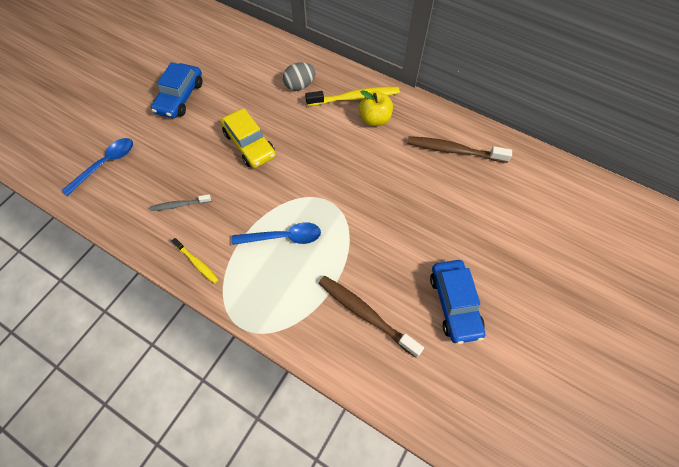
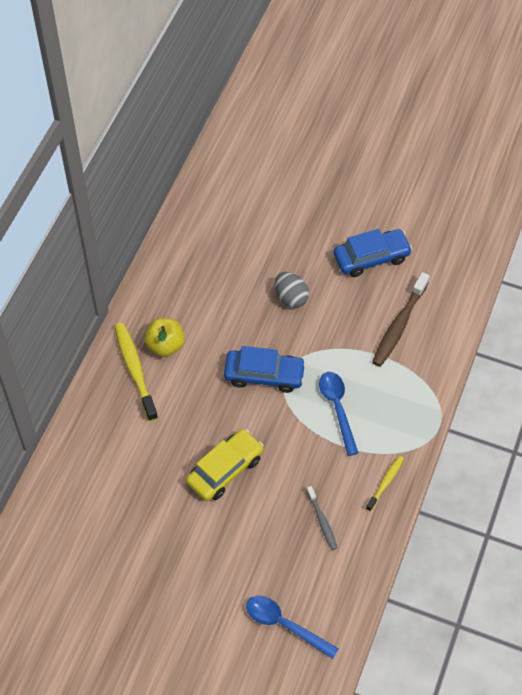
camera: 100 degrees left, 5 degrees down
blue car [151,62,202,118] -> blue car moved to [224,346,306,393]
grey egg [283,62,316,91] -> grey egg moved to [275,272,309,308]
brown toothbrush [407,136,512,163] -> none

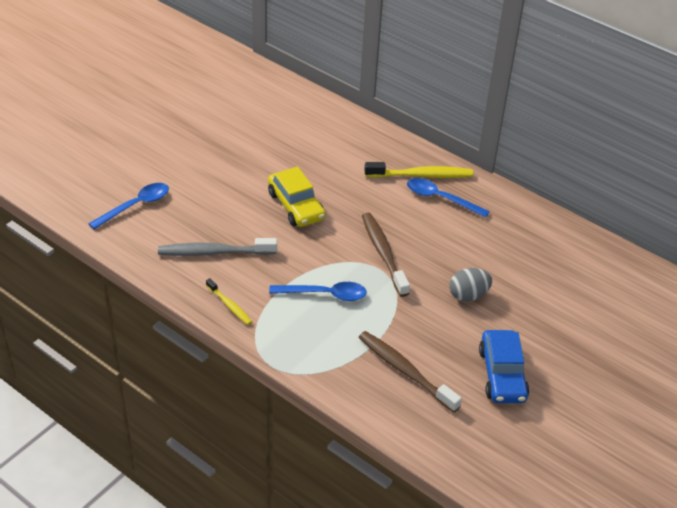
camera: 105 degrees right, 15 degrees down
yellow apple [144,318,185,357] -> blue spoon [407,178,490,218]
blue car [224,346,306,393] -> brown toothbrush [362,213,410,297]
grey toothbrush [306,486,337,550] -> grey toothbrush [158,238,277,256], size x1.79

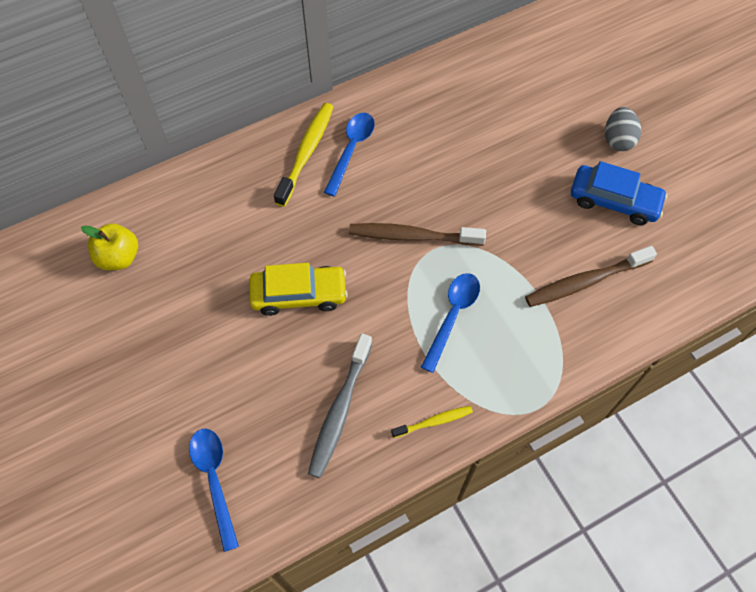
camera: 65 degrees left, 20 degrees up
blue spoon [407,178,490,218] -> blue spoon turned 150 degrees clockwise [324,113,375,196]
grey egg [449,268,492,302] -> grey egg moved to [605,107,641,151]
none -> yellow apple [81,223,138,270]

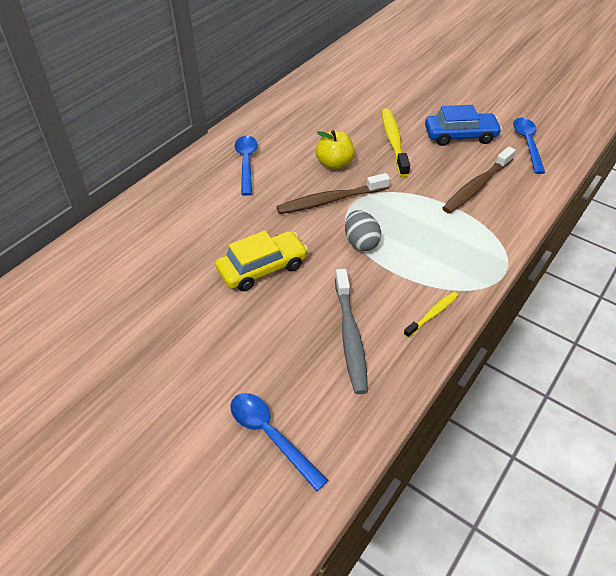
camera: 25 degrees left, 15 degrees down
yellow apple [81,223,138,270] -> yellow apple moved to [316,130,355,170]
yellow toothbrush [274,103,333,207] -> yellow toothbrush moved to [381,109,410,177]
blue spoon [421,273,480,373] -> blue spoon moved to [513,118,545,174]
grey egg [605,107,641,151] -> grey egg moved to [345,210,381,251]

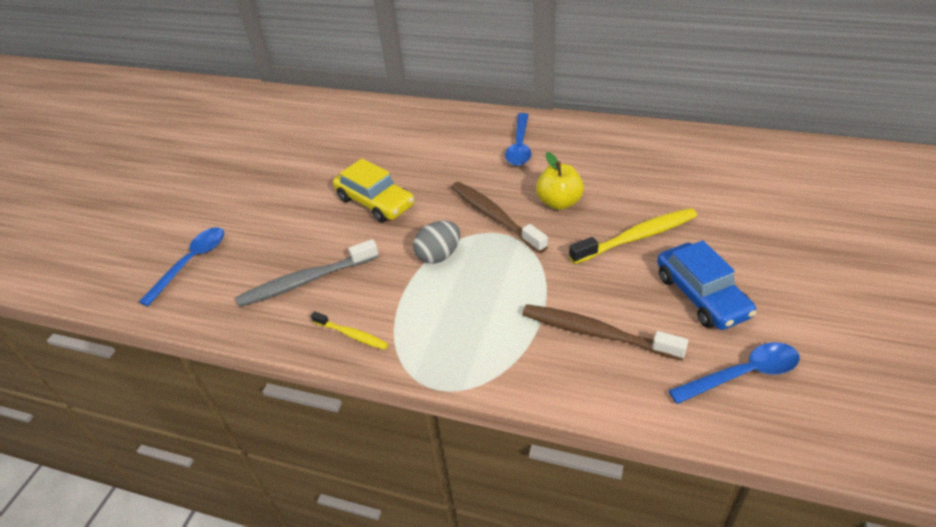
camera: 75 degrees right, 5 degrees down
blue spoon [235,136,258,196] -> blue spoon turned 120 degrees clockwise [505,113,531,166]

